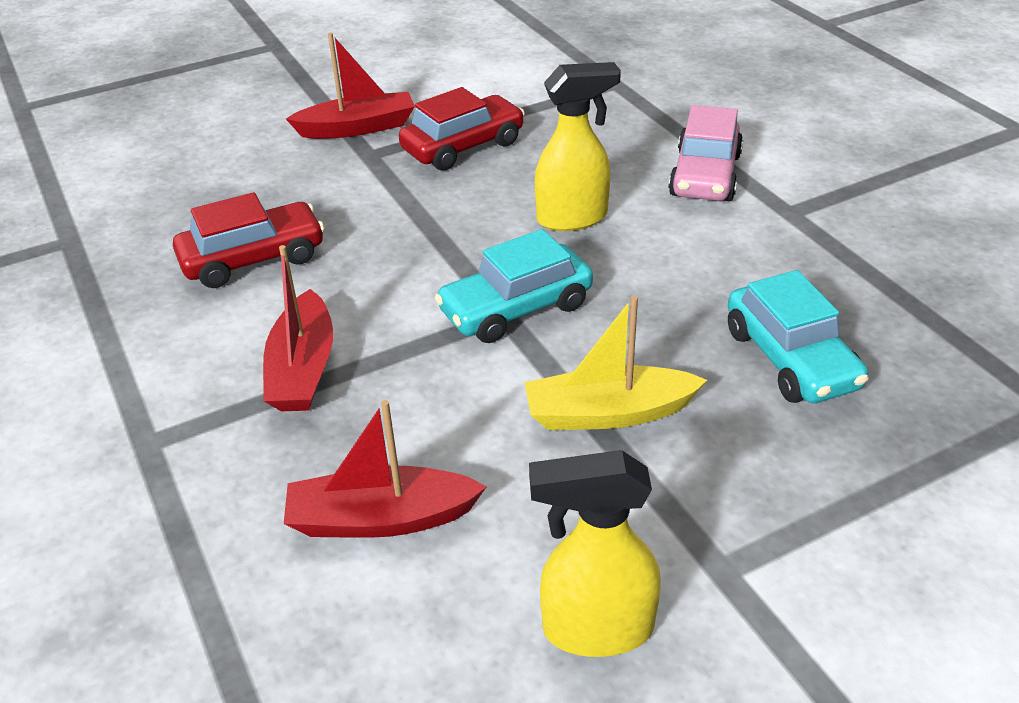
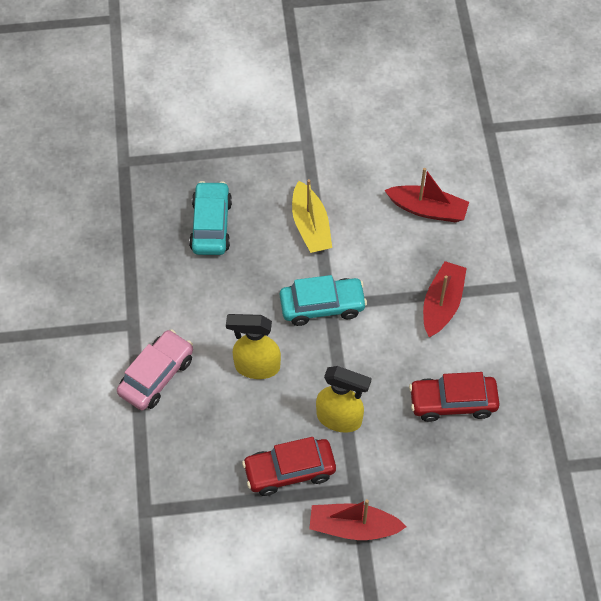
camera: 160 degrees left, 20 degrees up
yellow boat [525,296,707,430] -> yellow boat turned 60 degrees clockwise [292,179,332,253]
yellow spray bottle [529,450,661,657] -> yellow spray bottle moved to [316,366,372,433]

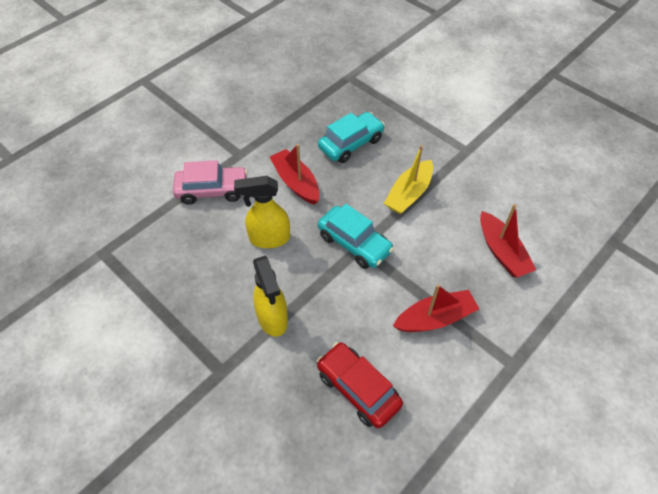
camera: 50 degrees right, 5 degrees down
yellow spray bottle [226,314,281,379] -> yellow spray bottle turned 60 degrees counterclockwise [234,176,290,248]
red car [242,437,336,496] -> none
red boat [309,499,406,540] -> red boat moved to [270,144,320,205]

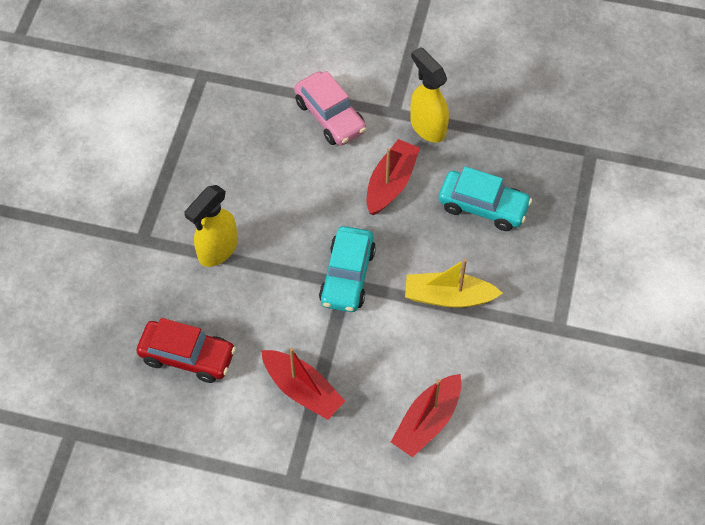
camera: 60 degrees right, 5 degrees up
yellow spray bottle [234,176,290,248] -> yellow spray bottle moved to [410,47,449,143]
red car [317,342,403,428] -> red car turned 90 degrees clockwise [137,318,236,383]

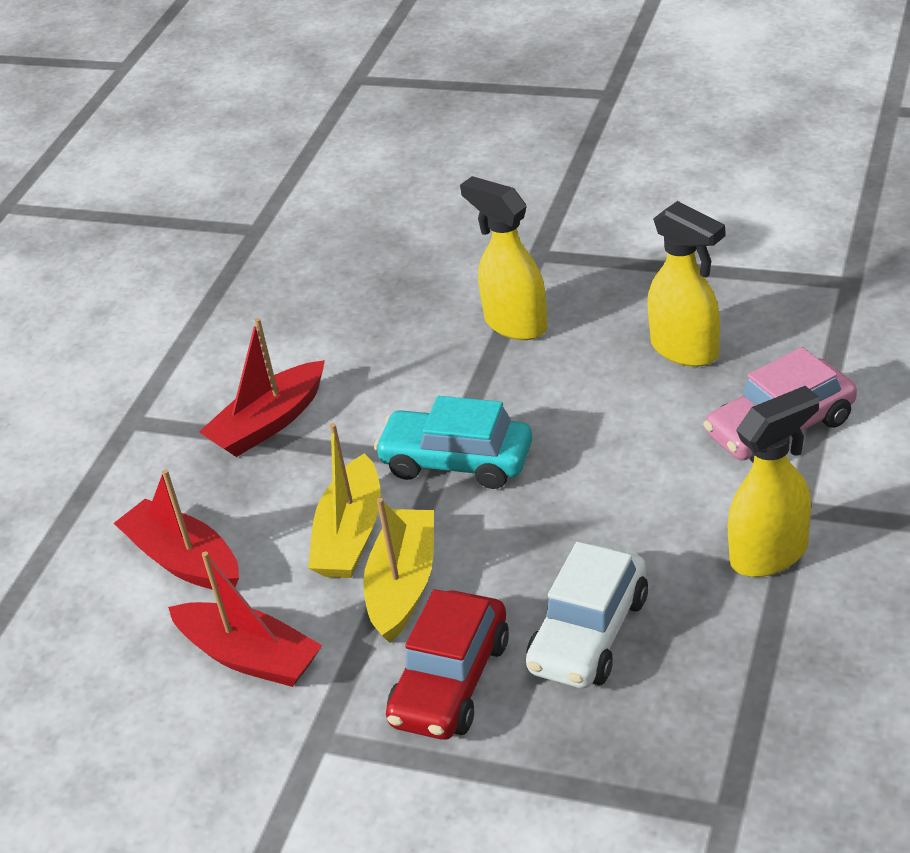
camera: 100 degrees right, 20 degrees down
red car [137,318,236,383] -> red car moved to [386,589,509,740]
red boat [367,139,420,215] -> red boat moved to [168,551,322,687]
turquoise car [439,166,532,231] -> white car [526,542,648,688]
none -> yellow boat [308,423,381,578]
none -> yellow spray bottle [647,201,725,367]

